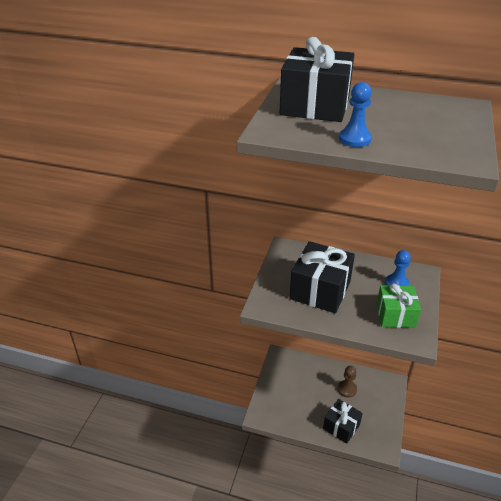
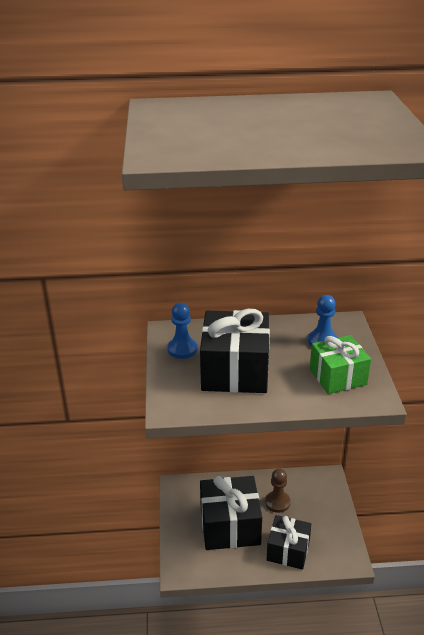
camera: 20 degrees left, 5 degrees down
black gift [280,37,354,122] -> black gift moved to [200,476,262,550]
blue pawn [339,82,372,147] -> blue pawn moved to [167,303,197,359]

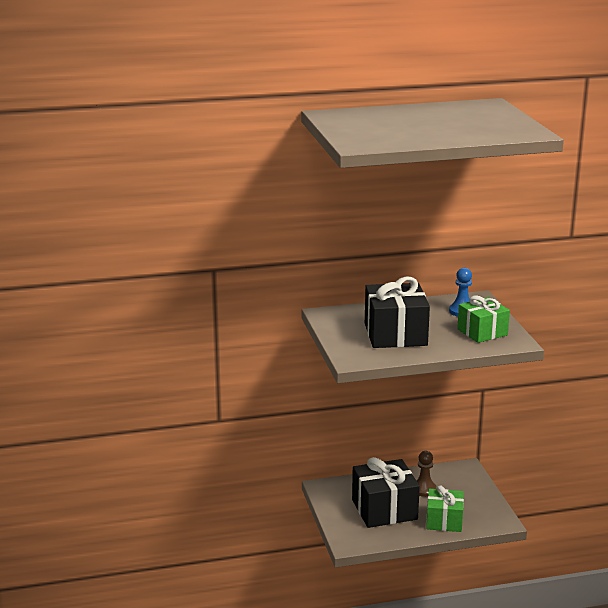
camera: 10 degrees left, 10 degrees down
blue pawn [167,303,197,359] -> none
black gift [267,515,311,570] -> green gift [426,485,464,532]

